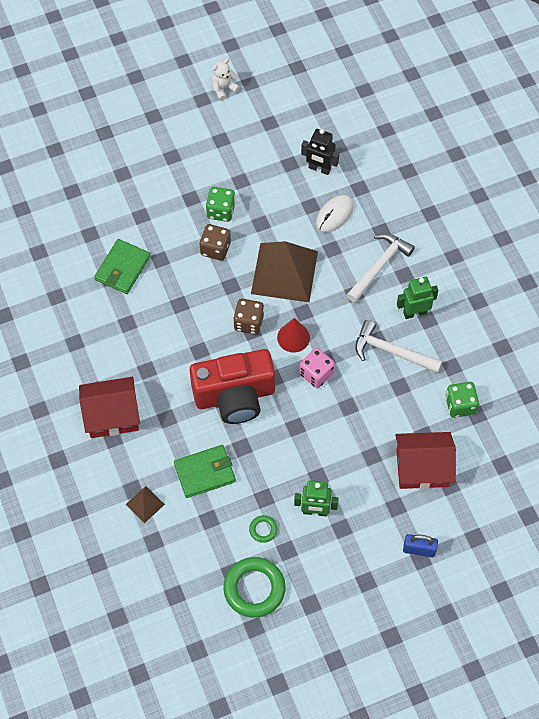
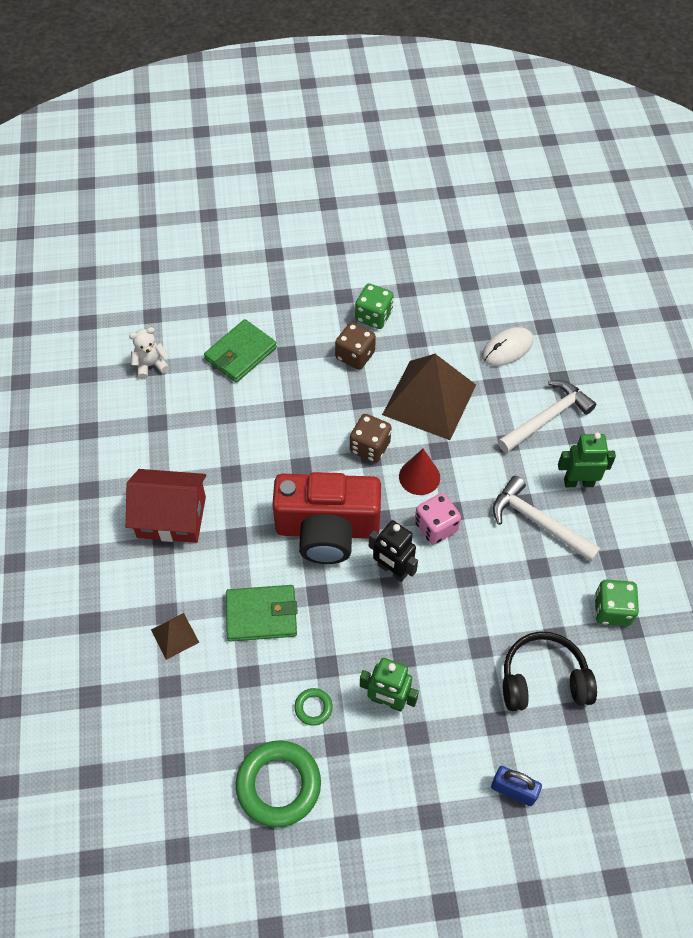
camera: 15 degrees right, 5 degrees down
white teddy bear [212,58,240,101] -> white teddy bear moved to [129,327,170,379]
black robot [301,129,339,175] -> black robot moved to [369,520,418,582]
red house [395,432,456,489] -> black headphones [503,631,597,711]

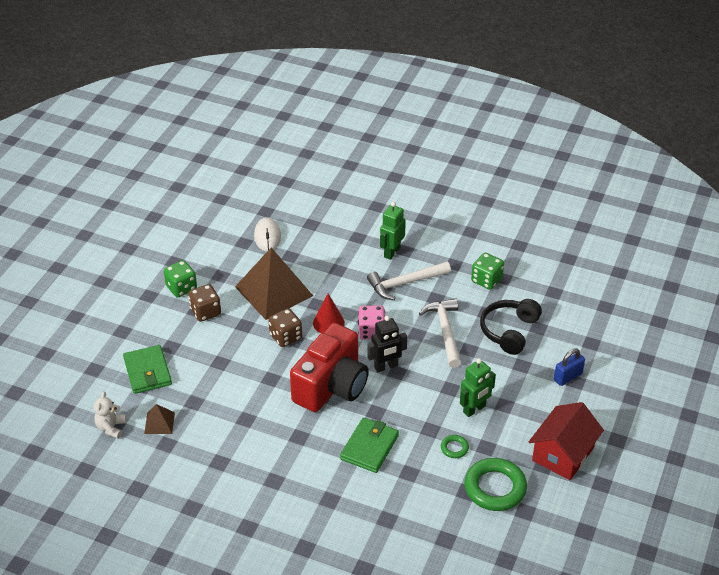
camera: 60 degrees left, 15 degrees down
red house [126,469,206,543] -> red house moved to [529,402,604,480]
brown pyramid [151,613,199,660] -> brown pyramid moved to [144,404,175,434]
white hammer [498,380,596,453] -> white hammer moved to [419,298,461,368]

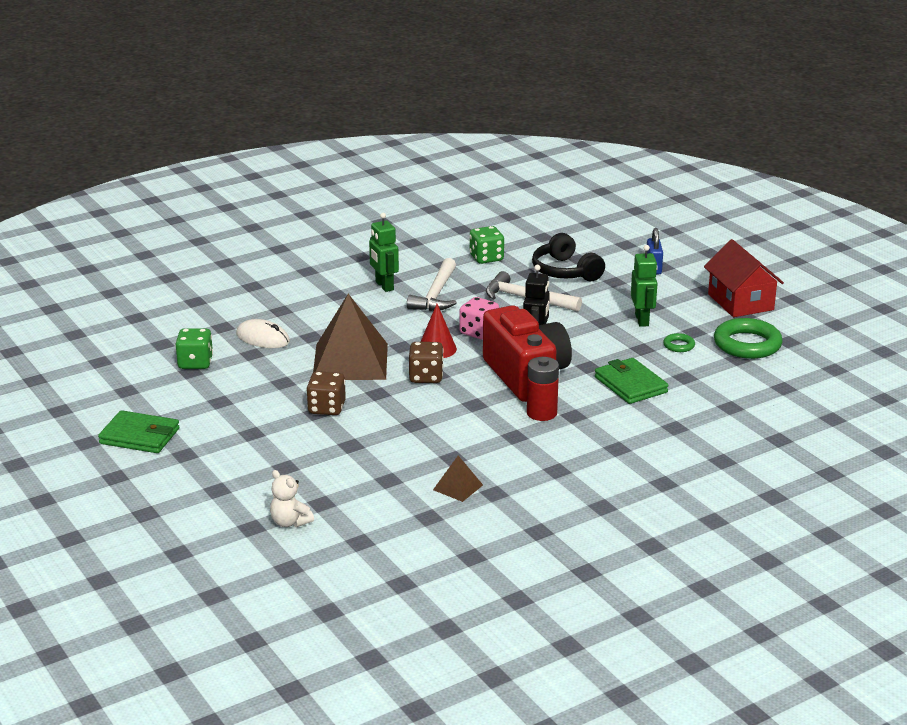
camera: 55 degrees left, 15 degrees down
white teddy bear [94,391,126,439] -> white teddy bear moved to [270,470,314,527]
green wallet [123,345,172,394] -> green wallet moved to [98,410,179,453]
green dice [164,260,197,298] -> green dice moved to [175,328,213,369]
none -> red battery [527,357,559,421]

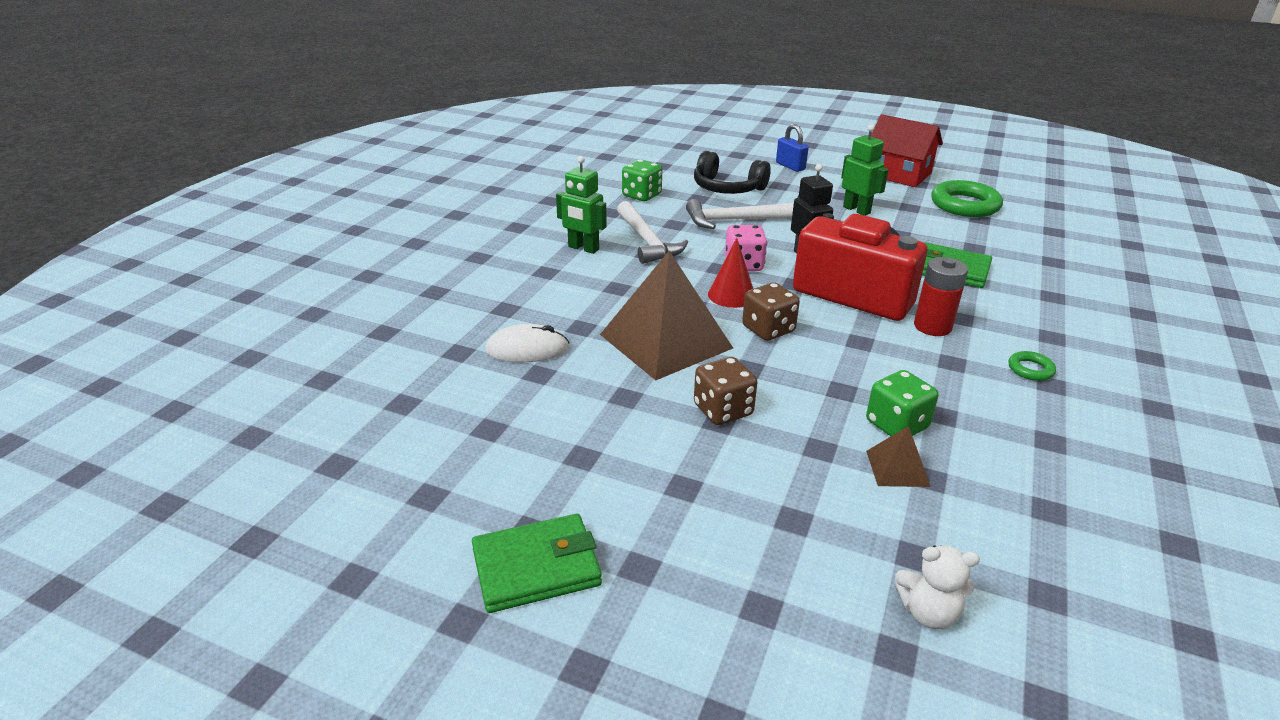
camera: 35 degrees left, 5 degrees up
green dice [175,328,213,369] -> green dice moved to [866,370,938,436]
brown pyramid [433,456,483,502] -> brown pyramid moved to [866,426,931,487]
green ring [663,333,695,352] -> green ring moved to [1008,351,1056,381]

